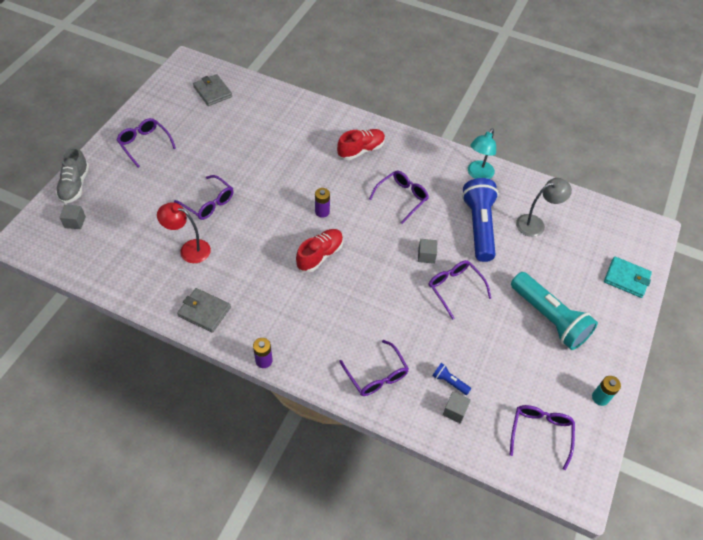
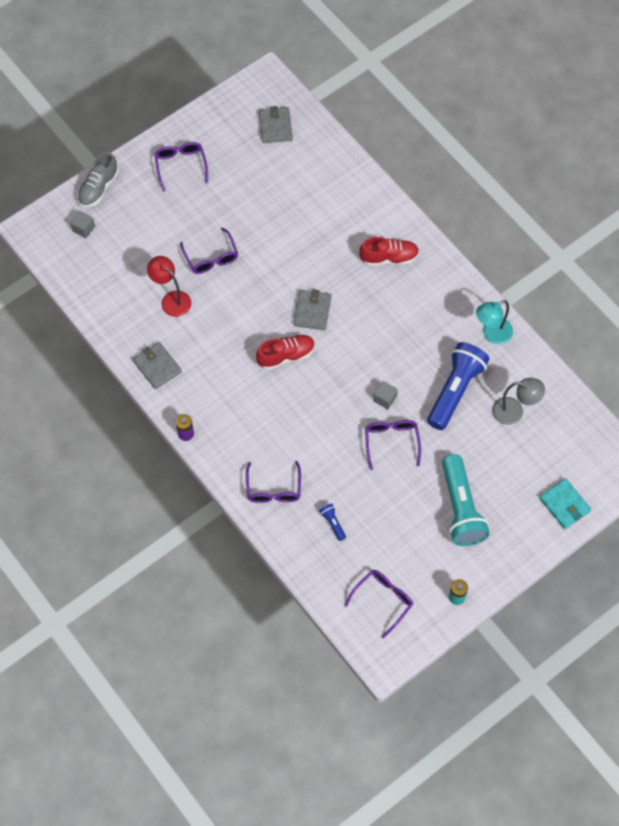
camera: 30 degrees right, 10 degrees up
purple battery [315,188,330,218] -> grey wallet [294,289,331,330]
purple glasses [369,171,429,224] -> none
grey cube [443,392,471,424] -> none

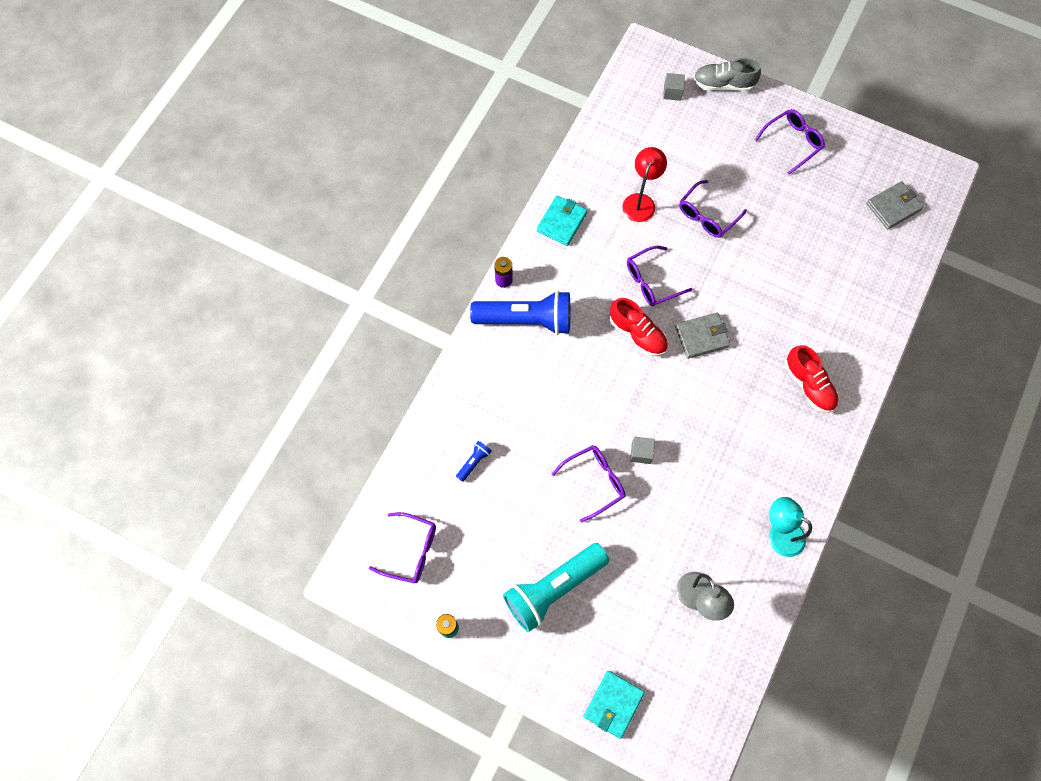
camera: 65 degrees right, 5 degrees up
grey wallet [133,342,182,389] -> turquoise wallet [537,196,587,246]
purple glasses [246,461,301,503] -> purple glasses moved to [627,246,692,306]
blue flashlight [427,342,490,430] -> blue flashlight moved to [470,291,570,335]

